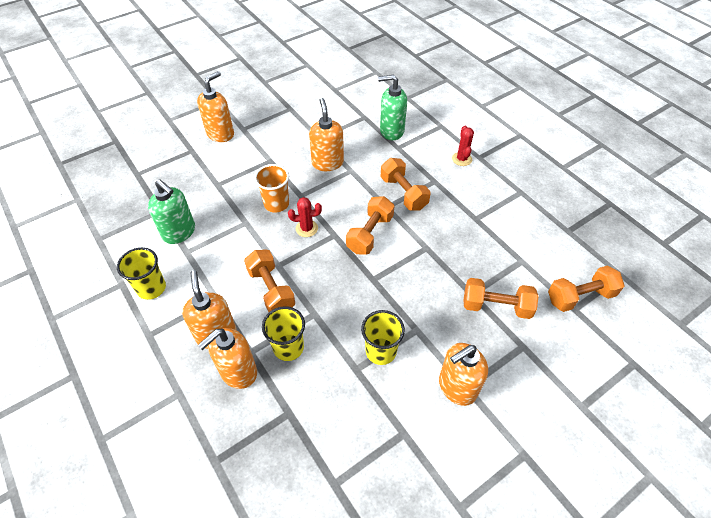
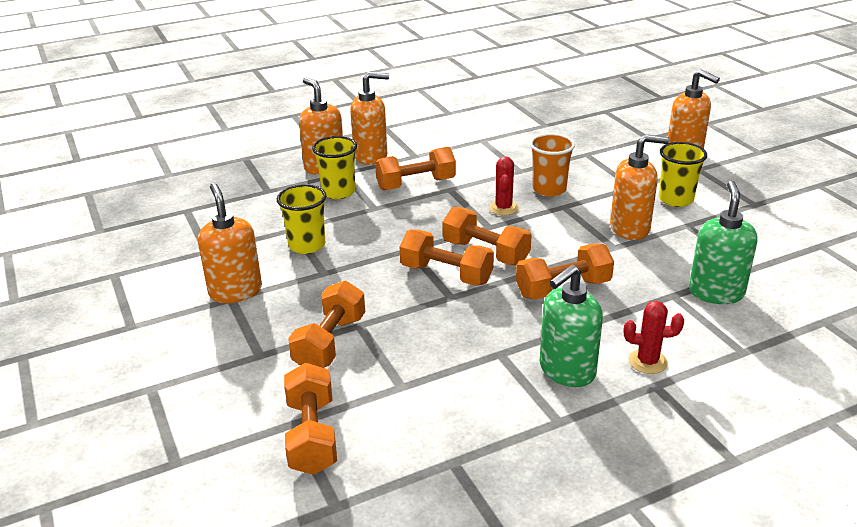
camera: 100 degrees right, 20 degrees down
yellow cup [117,247,166,300] -> yellow cup moved to [659,142,707,207]
green soap dispenser [148,179,195,244] -> green soap dispenser moved to [540,265,603,387]
none -> orange dumbbell [399,229,494,286]

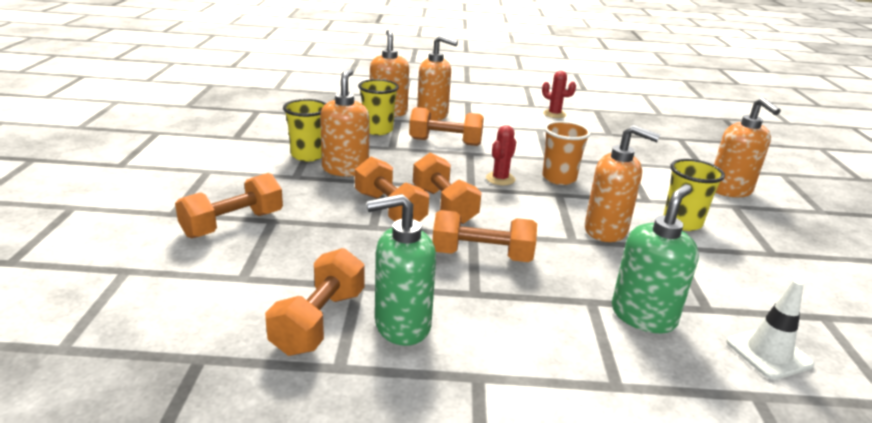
camera: 25 degrees right, 5 degrees down
orange soap dispenser [198,183,262,303] -> orange soap dispenser moved to [320,69,369,177]
orange dumbbell [284,363,337,475] -> orange dumbbell moved to [265,248,365,356]
red cactus [624,301,684,374] -> red cactus moved to [542,71,576,118]
none -> white traffic cone [726,279,815,380]

